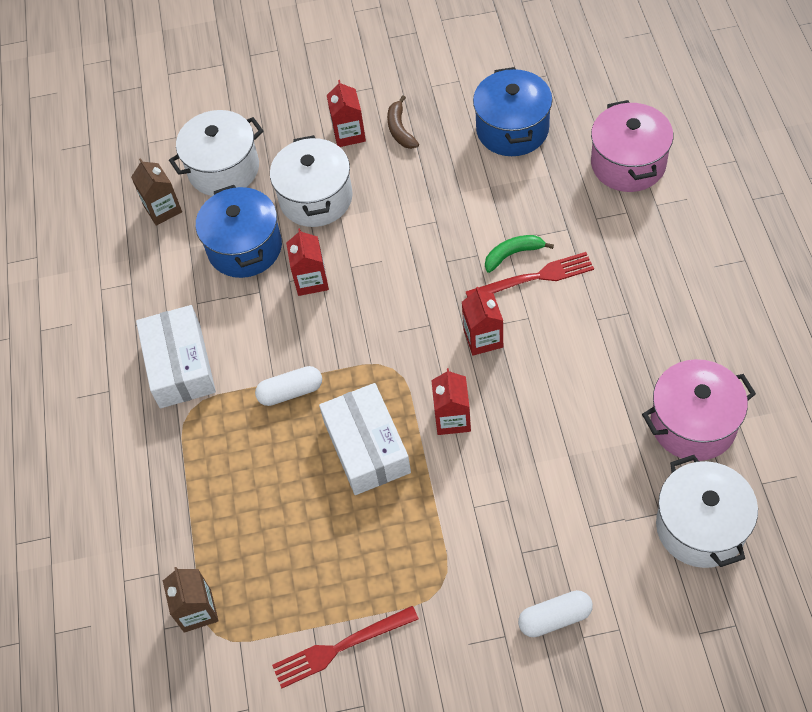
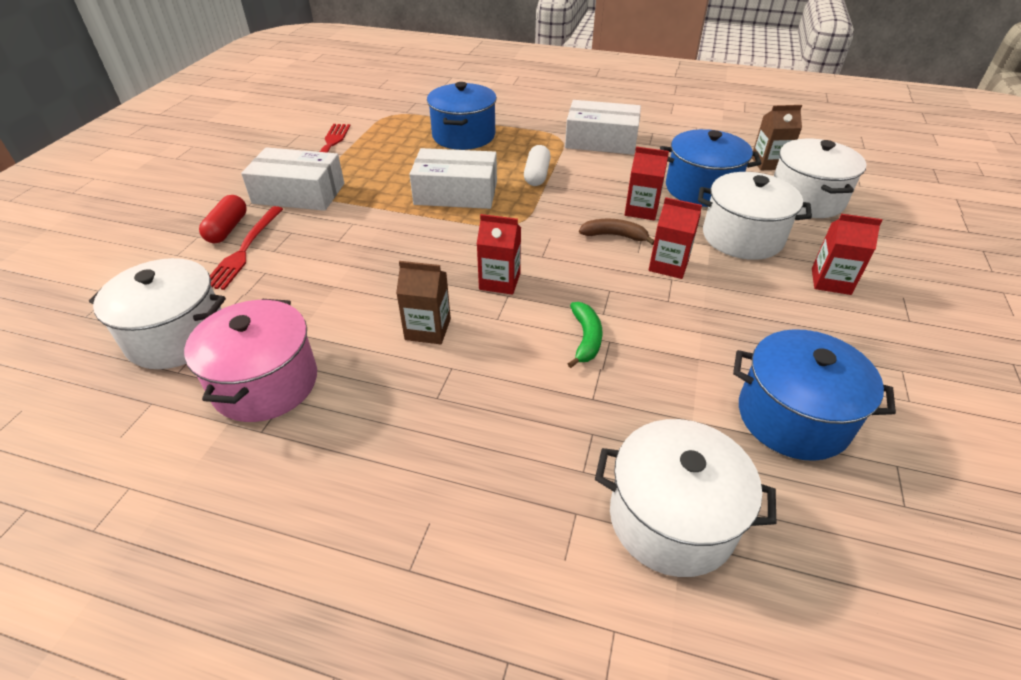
camera: 110 degrees right, 15 degrees down
brown carton [163,567,219,633] -> brown carton moved to [396,261,451,344]
brown banana [387,95,419,149] -> brown banana moved to [579,219,654,245]
red carton [431,368,471,435] -> red carton moved to [649,197,702,279]
red fork [466,252,594,297] -> red fork moved to [210,206,283,290]
white capsule [518,590,593,637] -> red capsule [199,195,247,243]
pink pot [591,100,673,192] -> white pot [595,419,776,577]
none -> white box [241,147,344,211]
none -> blue pot [427,82,497,150]

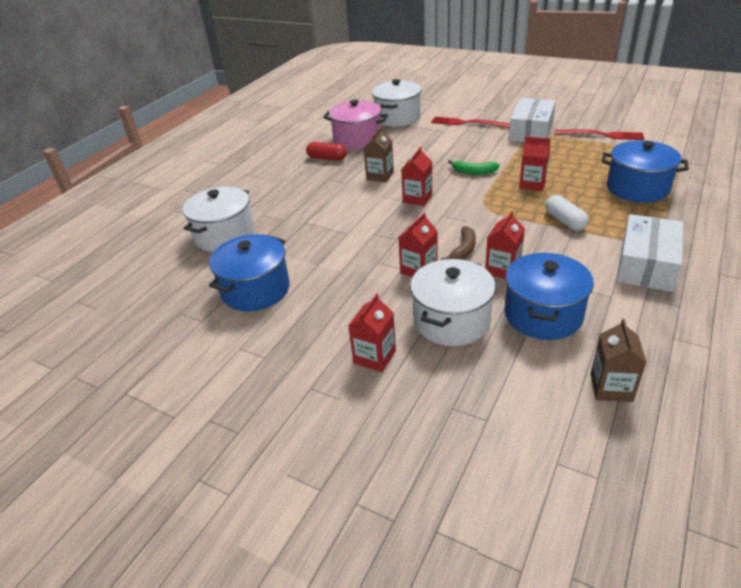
camera: 105 degrees right, 5 degrees down
red capsule [199,195,247,243] -> red capsule moved to [306,142,347,161]
white box [409,148,497,209] -> red carton [519,137,551,191]
white capsule [524,145,551,186] -> white capsule turned 45 degrees clockwise [545,195,589,231]
green banana [568,302,602,368] -> green banana moved to [448,160,500,175]
white pot [774,139,866,218] -> none

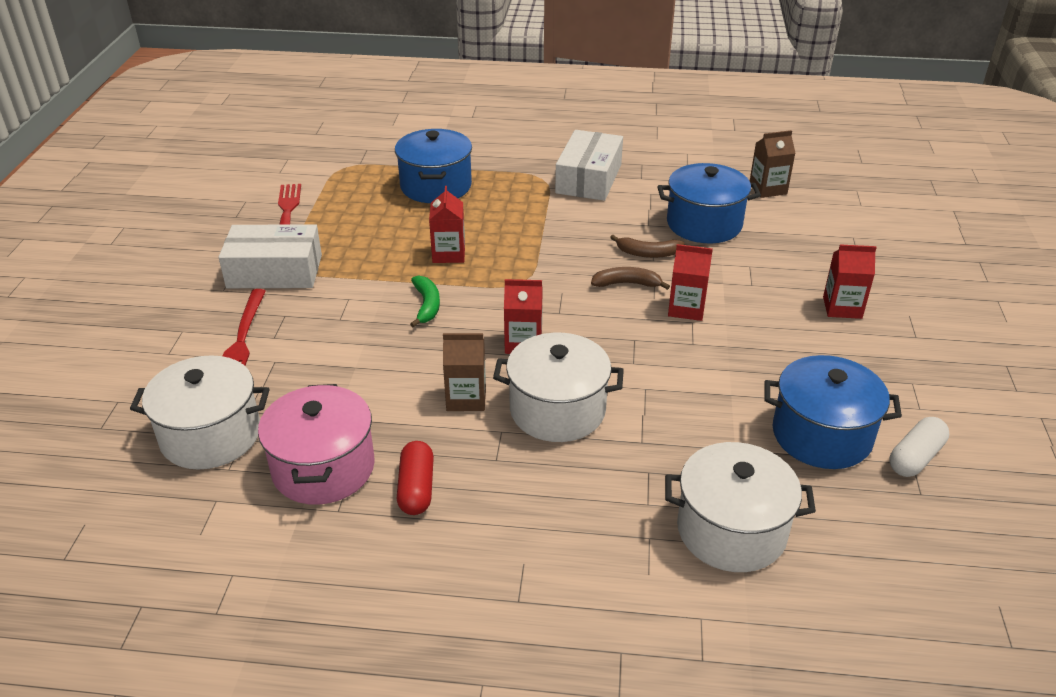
camera: 115 degrees left, 0 degrees up
white pot [410,259,496,346] -> white pot moved to [493,333,624,442]
red carton [485,211,525,279] -> brown banana [610,235,685,258]
white capsule [545,195,589,231] -> white capsule moved to [890,417,949,477]
white box [616,214,683,292] -> white box turned 75 degrees counterclockwise [555,130,623,201]

